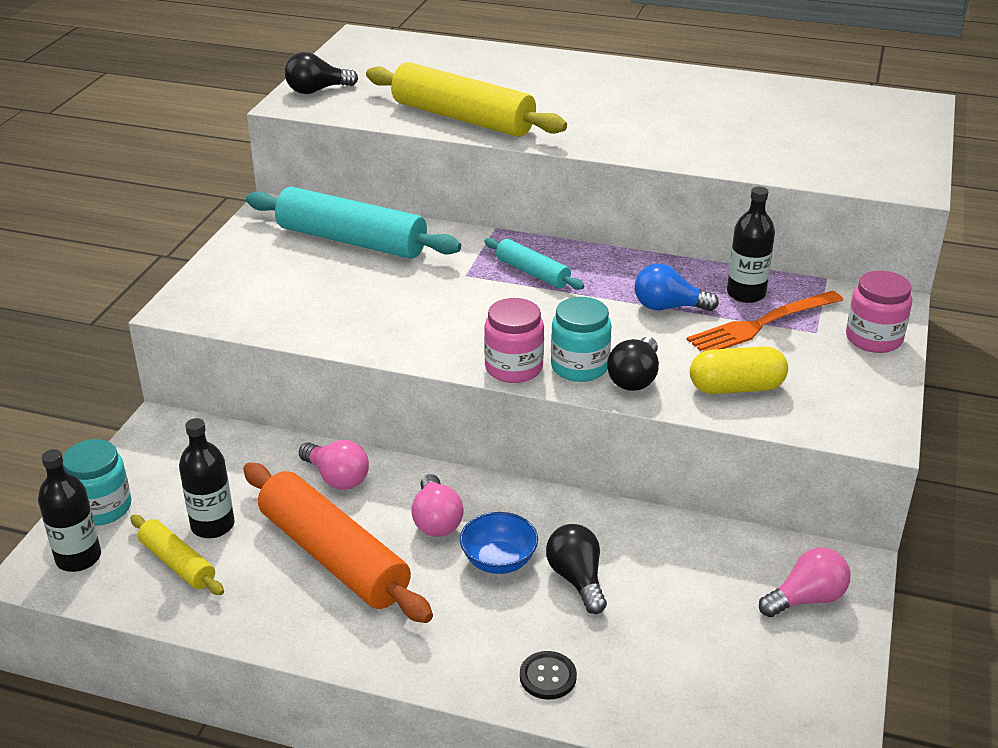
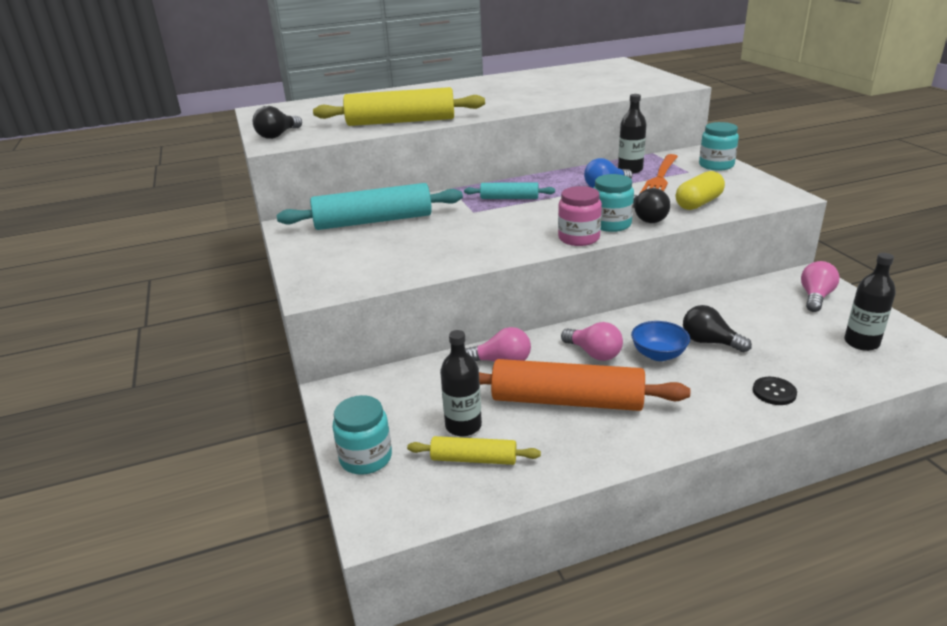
camera: 35 degrees left, 5 degrees down
black bottle [38,449,101,572] -> black bottle moved to [844,253,896,351]
pink jar [846,270,912,353] -> turquoise jar [699,122,739,171]

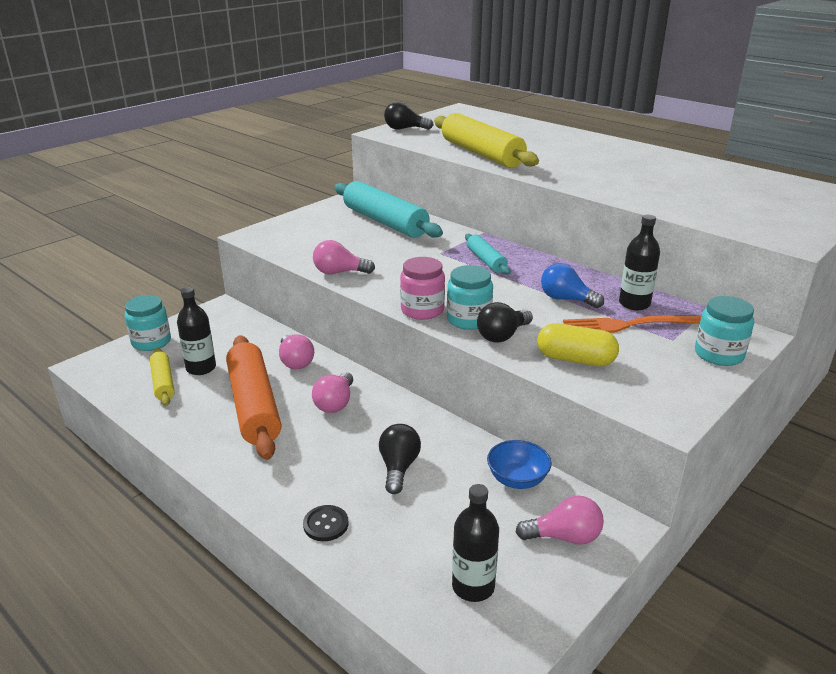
camera: 60 degrees right, 0 degrees up
blue bowl [631,321,690,361] -> blue bowl moved to [487,440,552,489]
none -> pink light bulb [313,240,375,274]

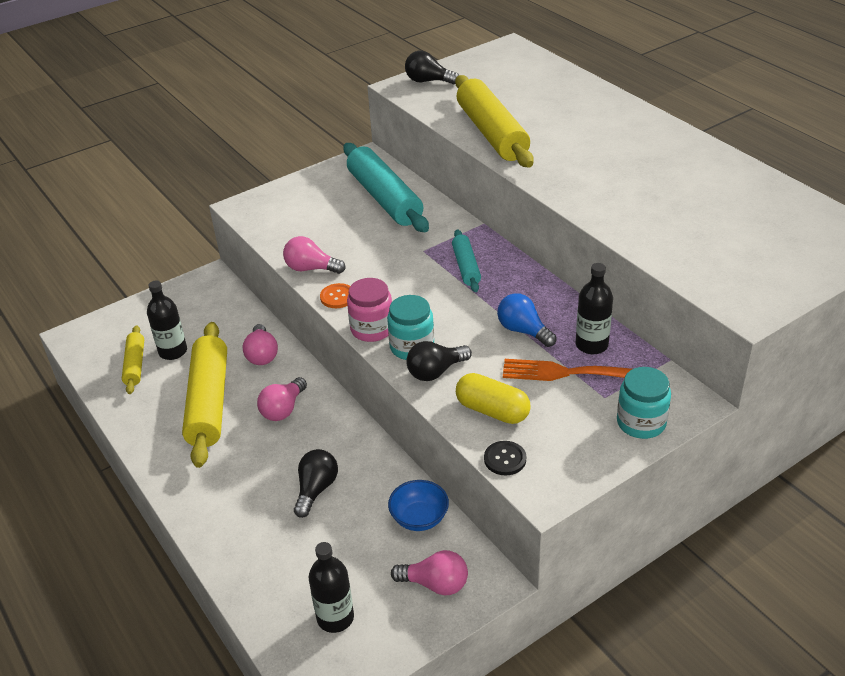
camera: 15 degrees right, 10 degrees up
turquoise jar [125,295,171,351] -> none
orange rolling pin [226,335,281,460] -> yellow rolling pin [182,322,227,468]
black button [303,505,348,541] -> black button moved to [484,441,526,475]
none -> orange button [320,283,350,308]

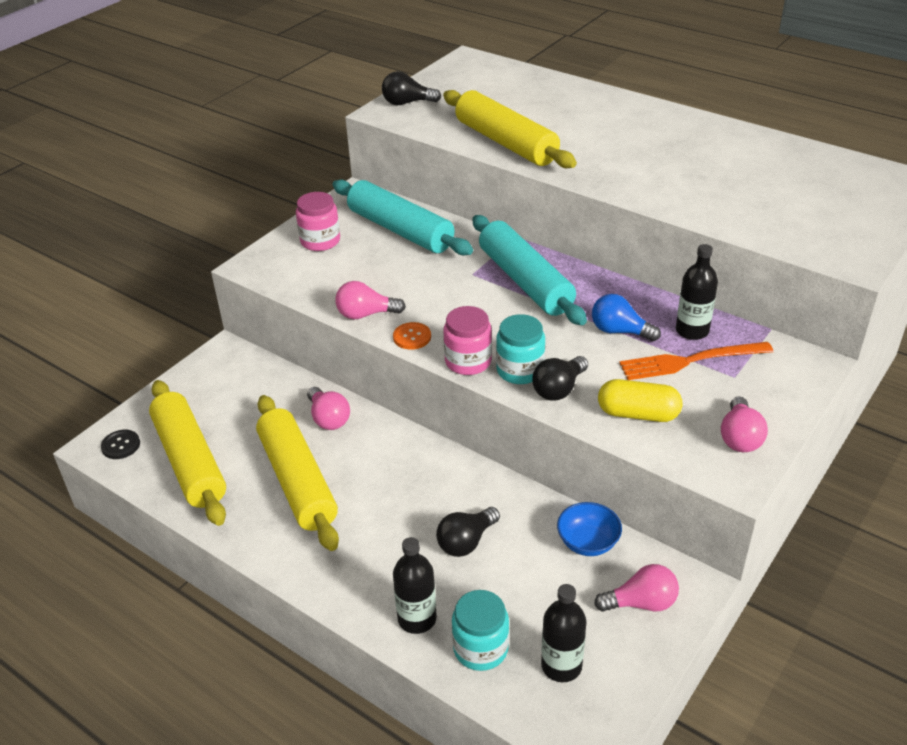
camera: 20 degrees left, 0 degrees up
yellow rolling pin [122,325,144,394] -> yellow rolling pin [149,380,226,526], size x1.93
black bottle [147,280,187,360] -> black bottle moved to [393,537,437,634]
pink light bulb [257,377,307,421] -> pink light bulb moved to [721,396,768,452]
black light bulb [294,449,338,518] -> black light bulb turned 135 degrees counterclockwise [436,507,500,557]
turquoise rolling pin [452,229,481,292] -> turquoise rolling pin [472,215,587,325], size x1.93
black button [484,441,526,475] -> black button moved to [101,430,140,459]
turquoise jar [617,367,671,439] -> turquoise jar moved to [452,590,509,671]
none -> pink jar [296,192,340,251]

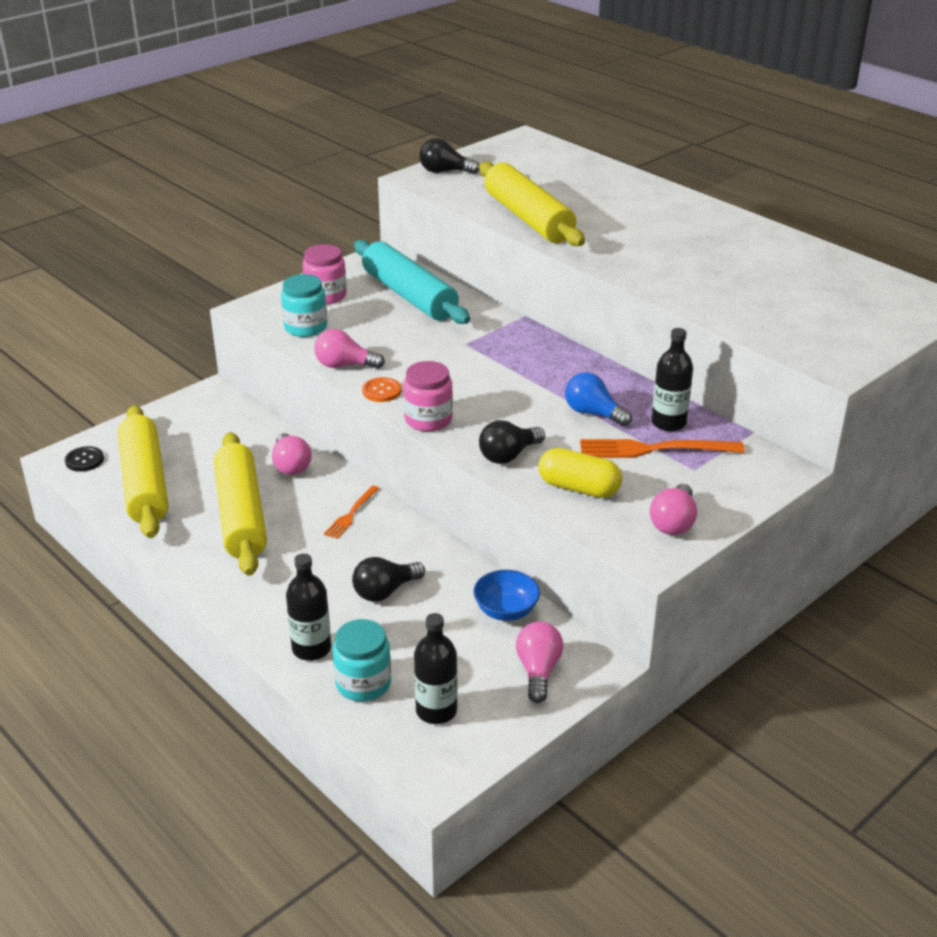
camera: 10 degrees right, 5 degrees down
turquoise rolling pin [472,215,587,325] -> none
turquoise jar [496,314,545,384] -> turquoise jar moved to [281,274,327,337]
pink light bulb [594,564,679,612] -> pink light bulb turned 90 degrees counterclockwise [516,621,563,703]
none -> orange fork [324,485,379,539]

